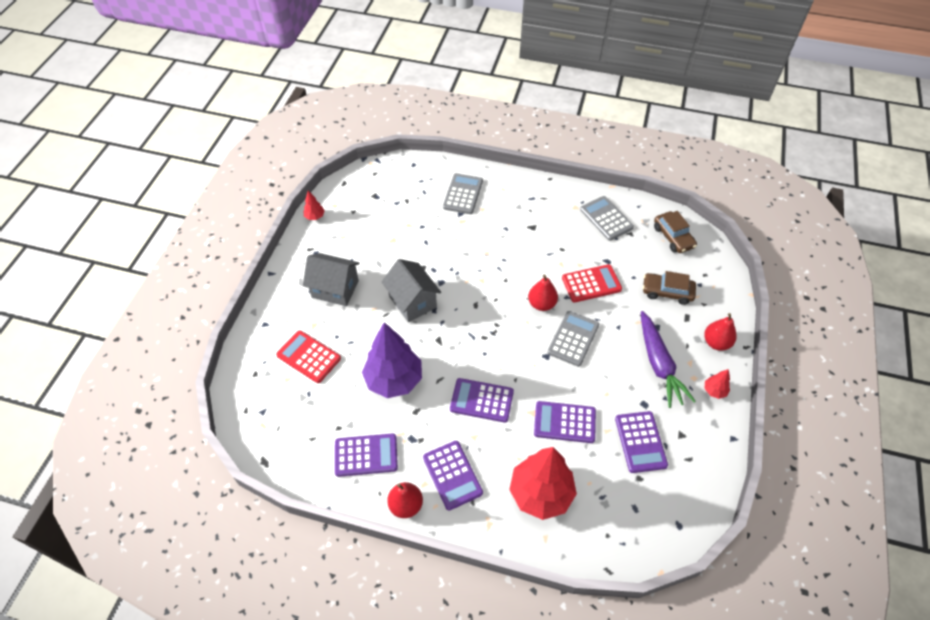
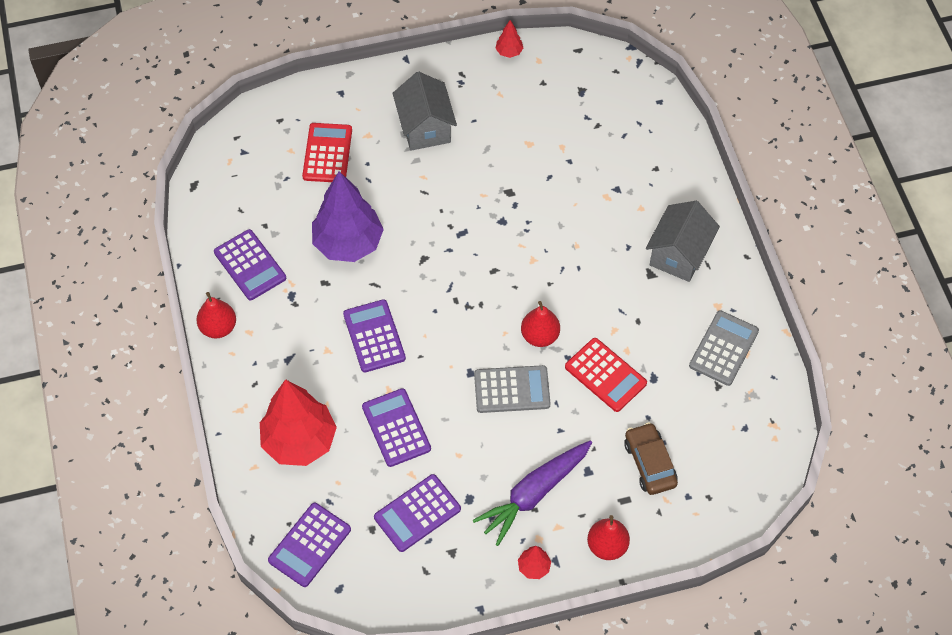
camera: 60 degrees right, 5 degrees up
grey house [382,259,441,322] -> grey house moved to [646,201,720,282]
purple calculator [423,441,483,511] -> purple calculator moved to [268,503,351,587]
grey calculator [443,173,483,214] -> none
brown car [654,211,697,253] -> none

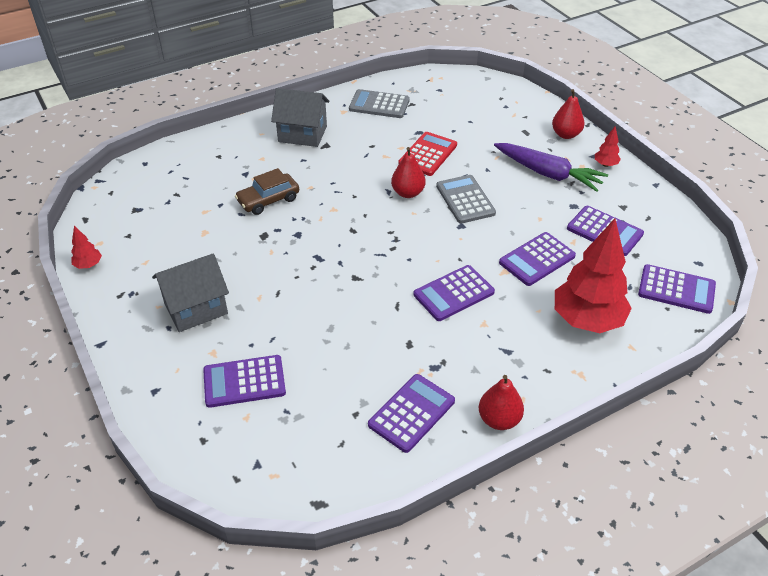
camera: 105 degrees left, 15 degrees down
red calculator [302,123,352,182] -> purple calculator [203,355,286,408]
purple tree [312,171,384,262] -> none
brown car [624,422,678,495] -> brown car moved to [235,168,299,215]

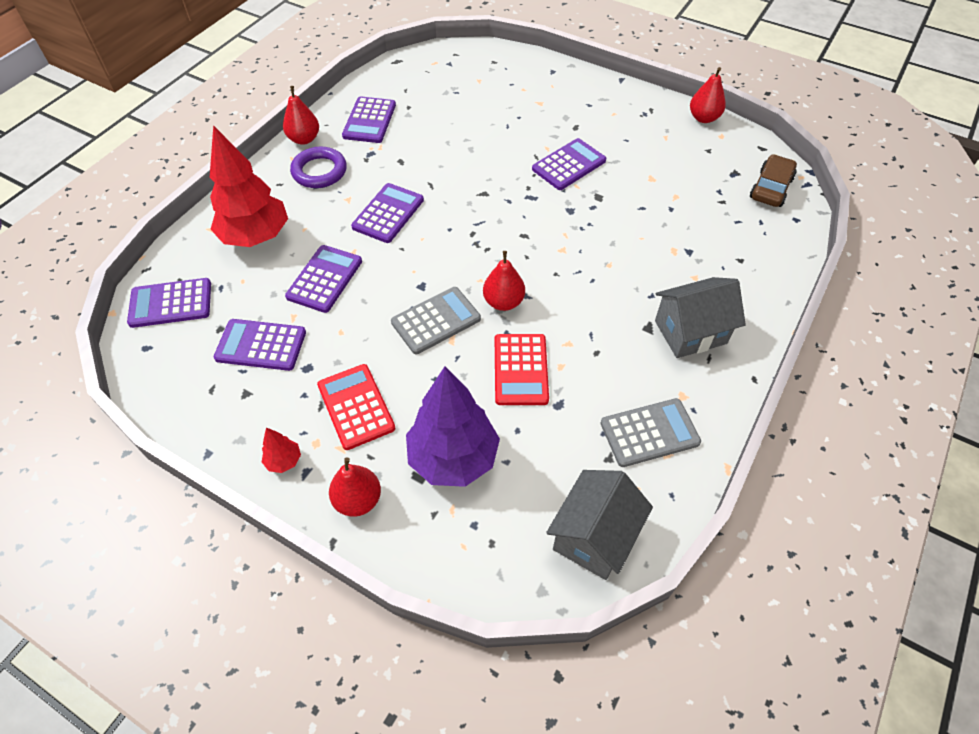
camera: 150 degrees right, 10 degrees up
red tree [71,226,102,269] -> red pear [690,67,726,123]
grey house [152,253,229,332] -> grey house moved to [546,470,653,580]
purple calculator [203,355,286,408] -> purple calculator moved to [532,138,606,190]
brown car [235,168,299,215] -> brown car moved to [750,154,797,207]
grey calculator [436,175,496,224] -> grey calculator turned 75 degrees counterclockwise [391,287,481,354]
purple carrot [494,143,608,192] -> red calculator [317,364,395,450]
none -> purple ring [290,147,347,188]
none -> purple tree [406,366,500,487]

